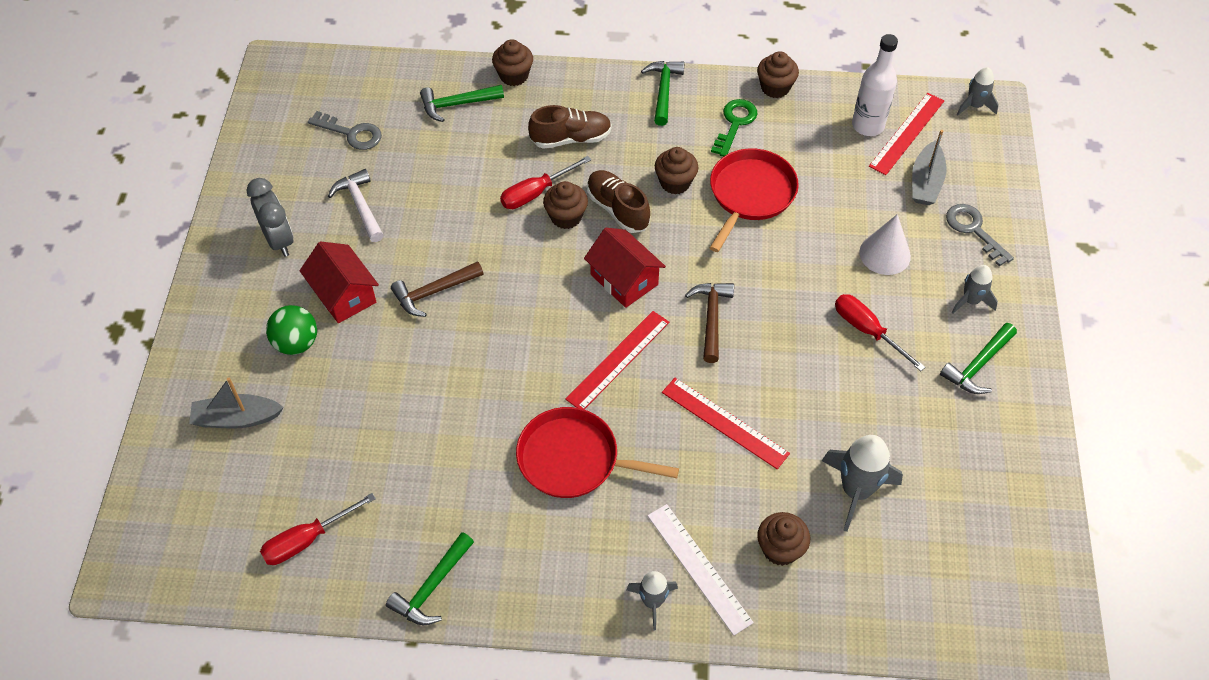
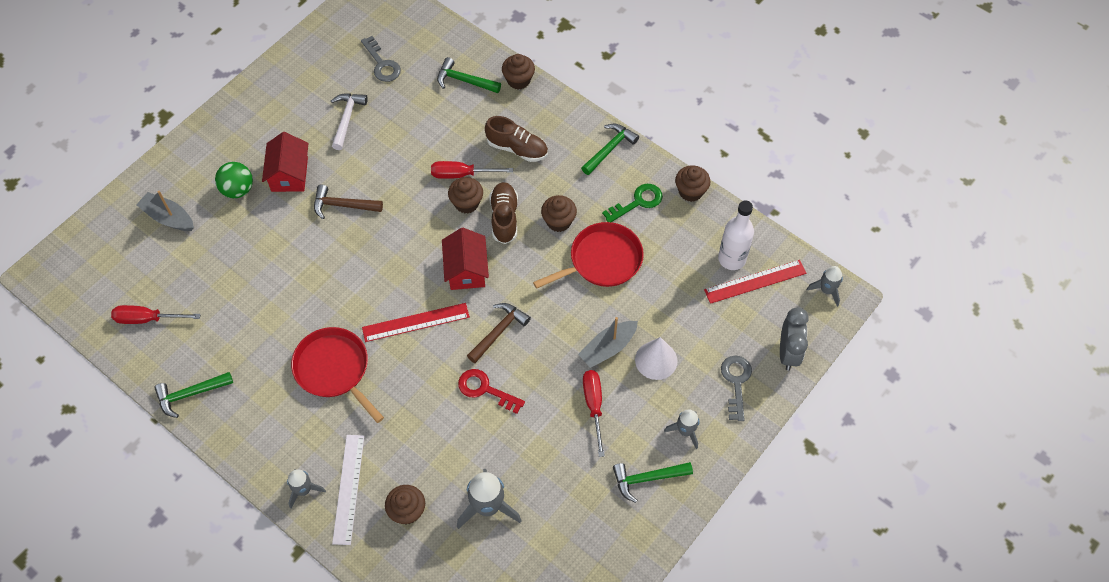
camera: 35 degrees right, 5 degrees up
grey clock [247,178,294,257] -> grey clock moved to [780,308,809,371]
red ruler [662,378,790,469] -> none
grey boat [912,130,947,205] -> grey boat moved to [578,317,638,368]
none -> red key [458,369,525,414]

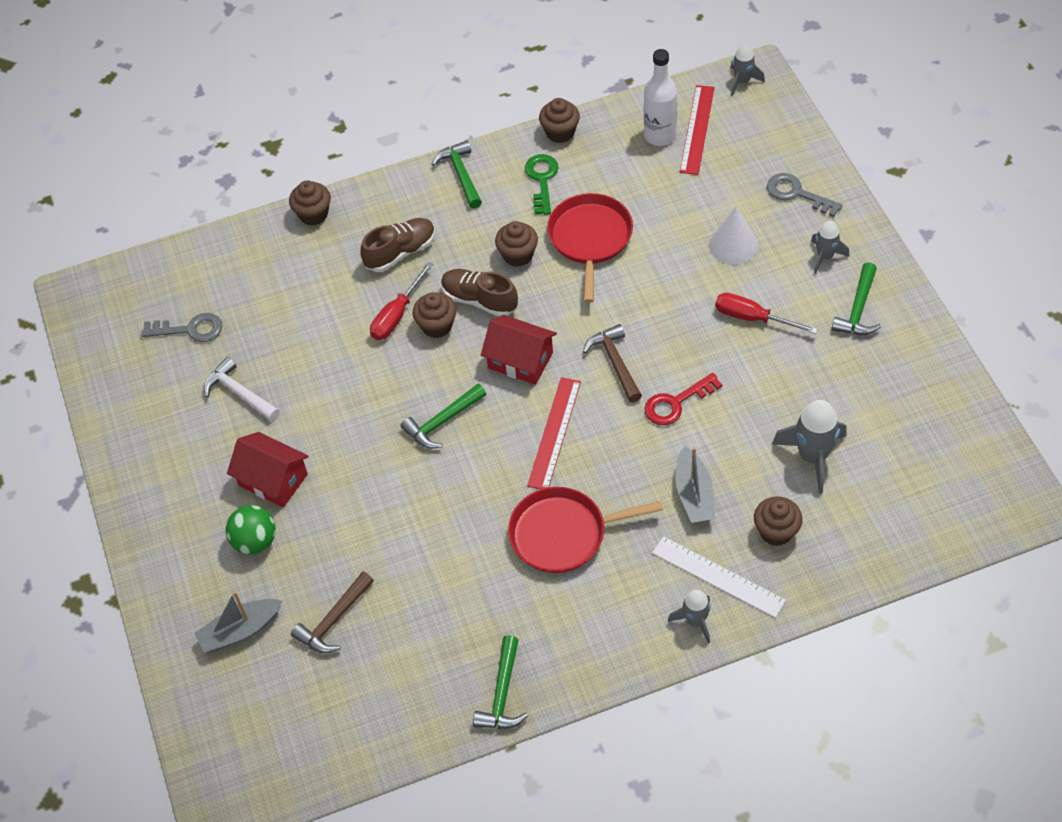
camera: 55 degrees left, 5 degrees down
red screwdriver [111,305,201,324] -> none
brown hammer [314,185,383,219] -> brown hammer moved to [291,571,374,653]
green hammer [437,57,501,93] -> green hammer moved to [400,384,486,449]
grey boat [578,317,638,368] -> grey boat moved to [675,446,715,523]
grey clock [780,308,809,371] -> none

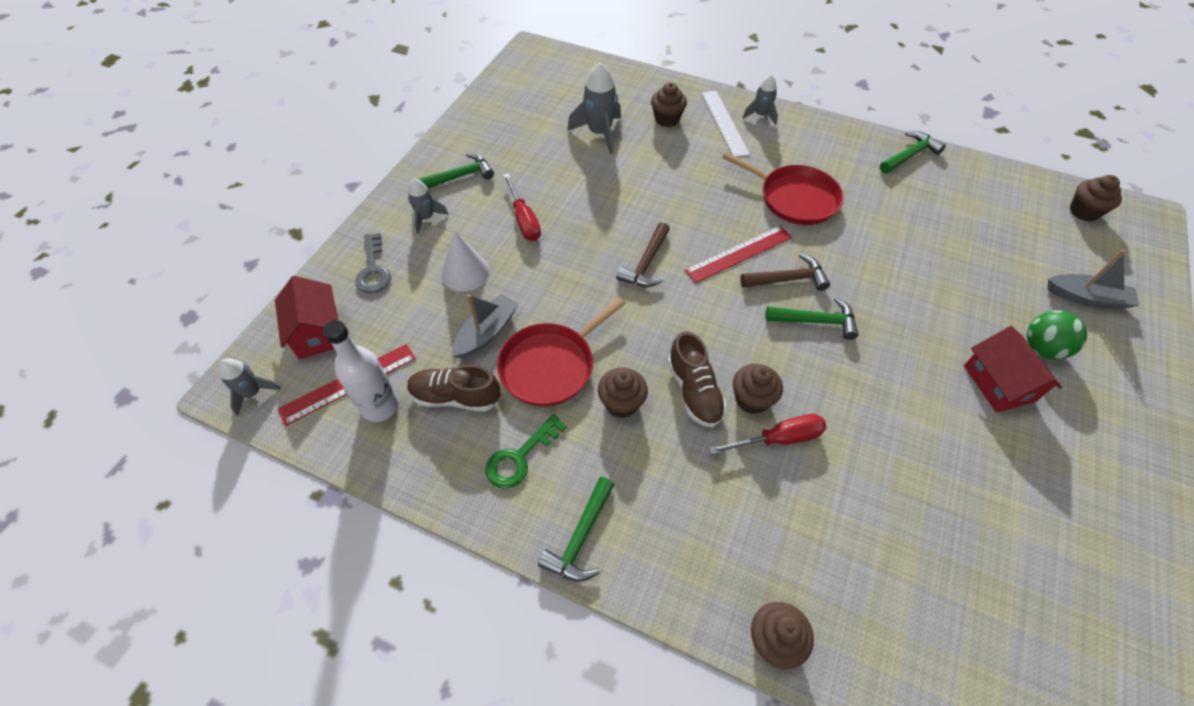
camera: 140 degrees left, 0 degrees up
grey key [141,313,223,342] -> none
white hammer [204,357,280,421] -> none
brown hammer [291,571,374,653] -> brown hammer moved to [740,253,830,291]
brown shoe [360,218,436,272] -> brown shoe moved to [407,365,501,412]
red house [481,315,557,385] -> red house moved to [275,276,339,359]
brown cupcake [539,98,580,143] -> brown cupcake moved to [1070,175,1122,222]
red key [644,373,722,425] -> none
grey boat [675,446,715,523] -> grey boat moved to [452,294,518,359]

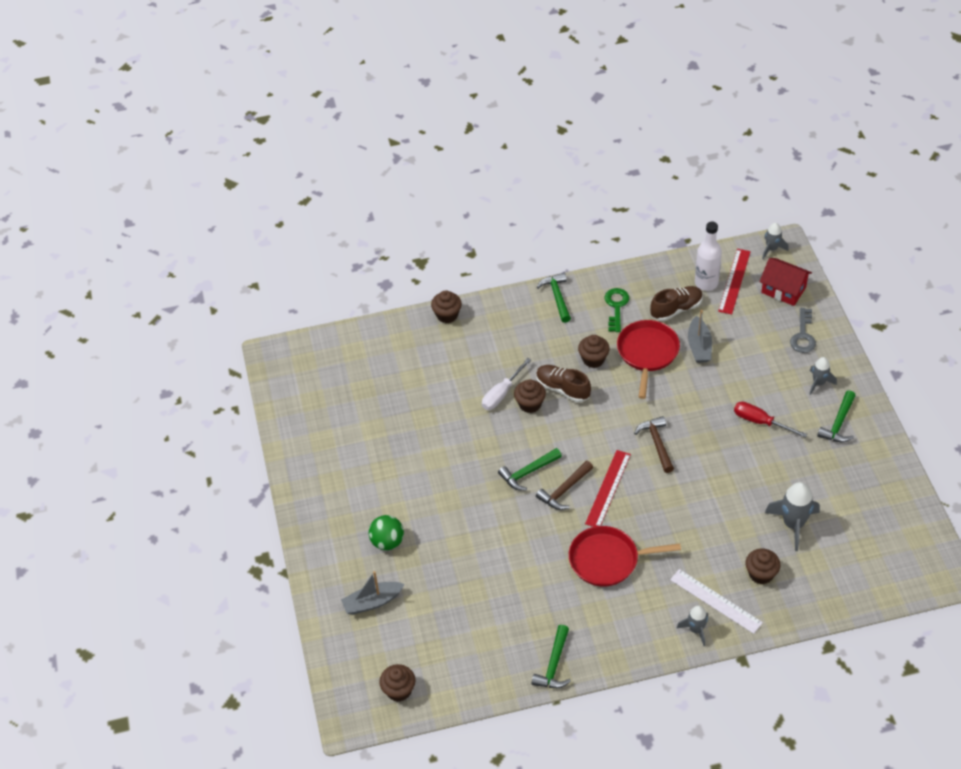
camera: 145 degrees right, 5 degrees down
grey key [355,233,391,294] -> grey key turned 120 degrees counterclockwise [790,308,816,353]
white cone [442,230,490,292] -> none
red screwdriver [709,414,827,455] -> white screwdriver [482,358,531,410]
red house [964,326,1062,413] -> none

